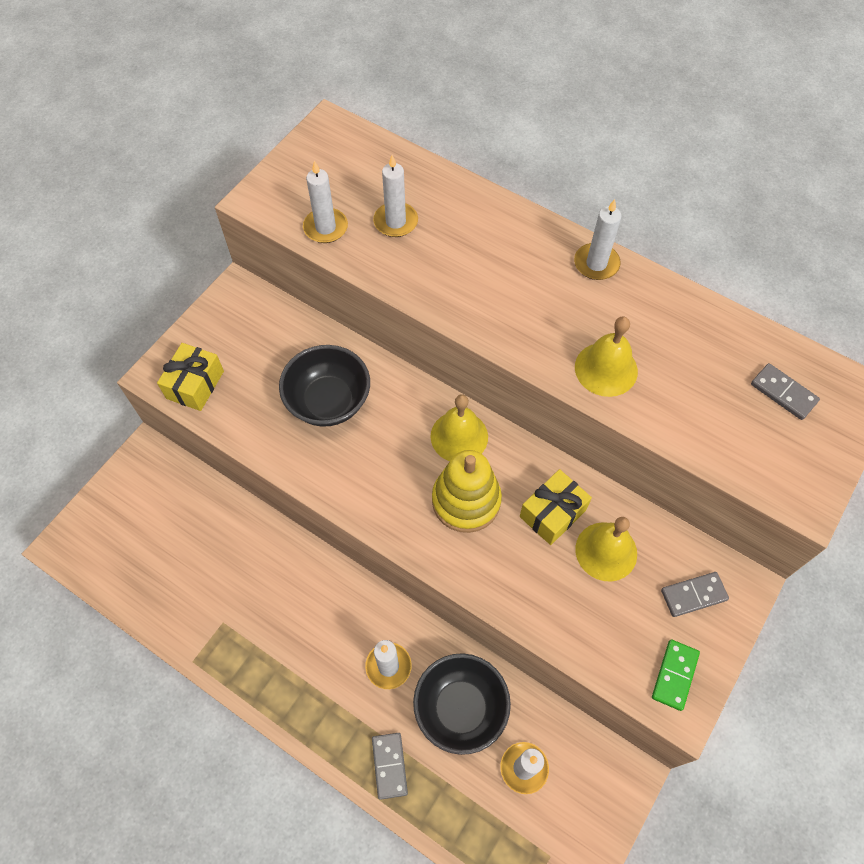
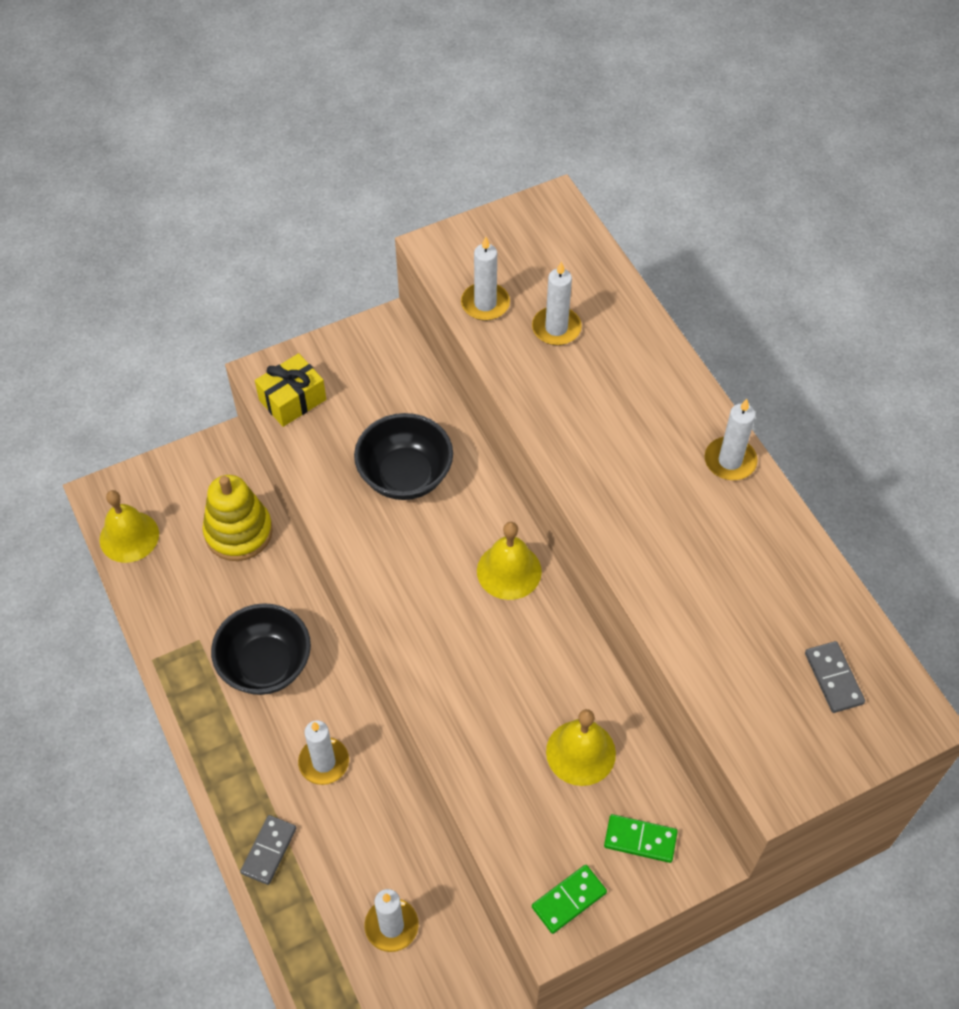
camera: 30 degrees right, 5 degrees down
black bowl [413,653,511,755] -> black bowl moved to [211,603,311,695]
yellow stacking toy [432,450,502,533] -> yellow stacking toy moved to [203,475,273,561]
yellow gift [520,469,592,545] -> none
yellow bell [575,317,638,397] -> yellow bell moved to [99,490,159,563]
grey domino [661,572,729,617] -> green domino [604,814,678,863]

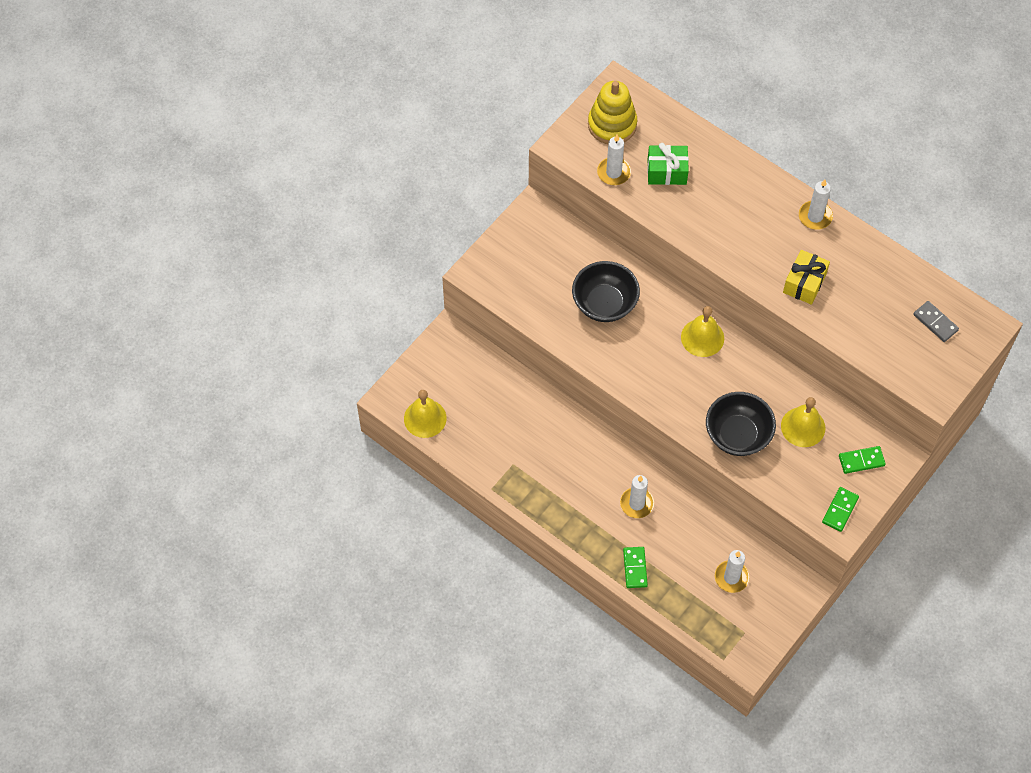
camera: 25 degrees left, 5 degrees up
yellow stacking toy [203,475,273,561] -> yellow stacking toy moved to [588,81,637,144]
black bowl [211,603,311,695] -> black bowl moved to [706,392,776,456]
grey domino [240,815,296,885] -> green domino [623,547,648,588]
yellow gift [255,353,326,427] -> yellow gift moved to [783,250,830,305]
white candle [532,262,582,345] -> green gift [647,143,689,185]

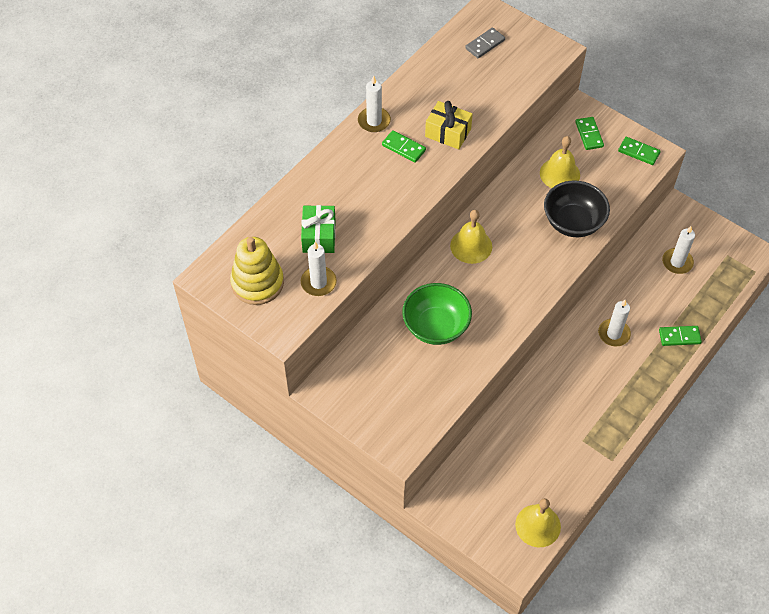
camera: 90 degrees left, 5 degrees down
black bowl [572,261,640,322] -> green bowl [402,283,472,345]
none -> green domino [382,130,426,163]

